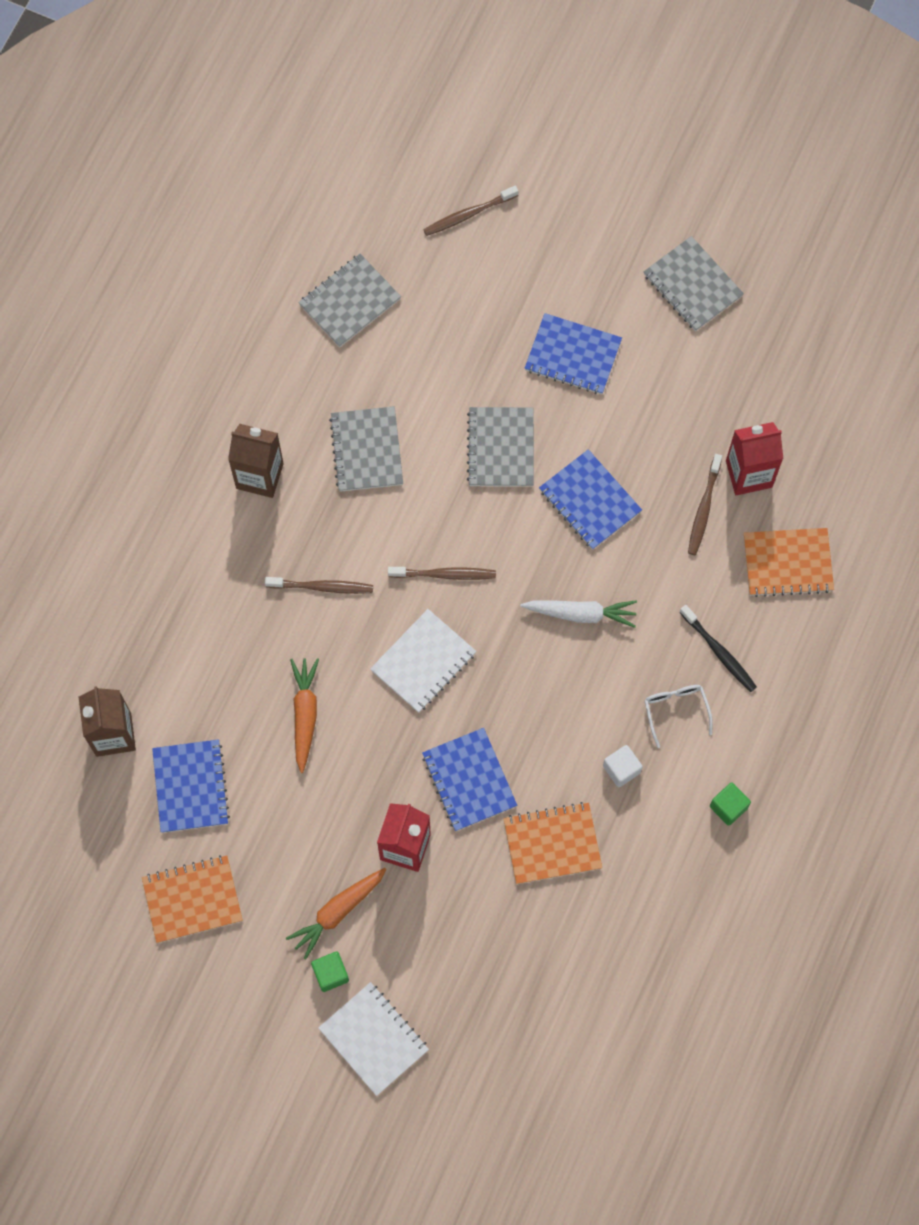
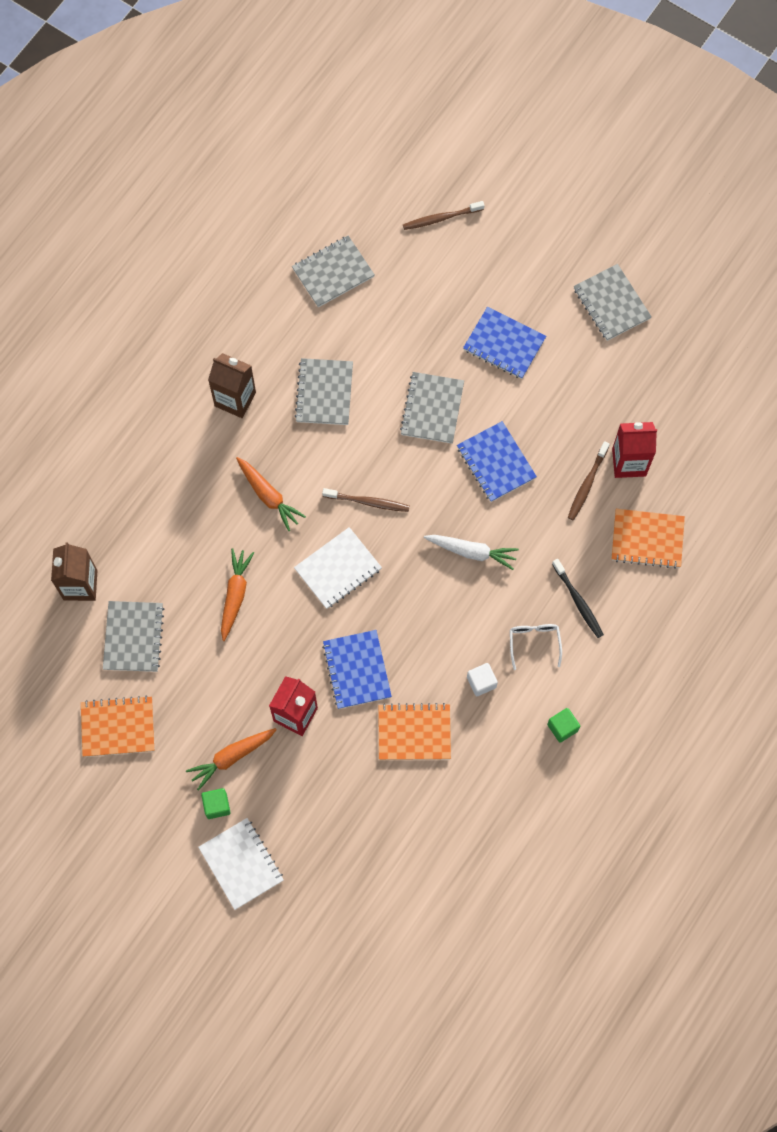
camera: 10 degrees right, 0 degrees up
blue notebook [152,739,230,833] -> grey notebook [103,601,164,672]
brown toothbrush [265,577,373,594] -> orange carrot [236,457,306,531]

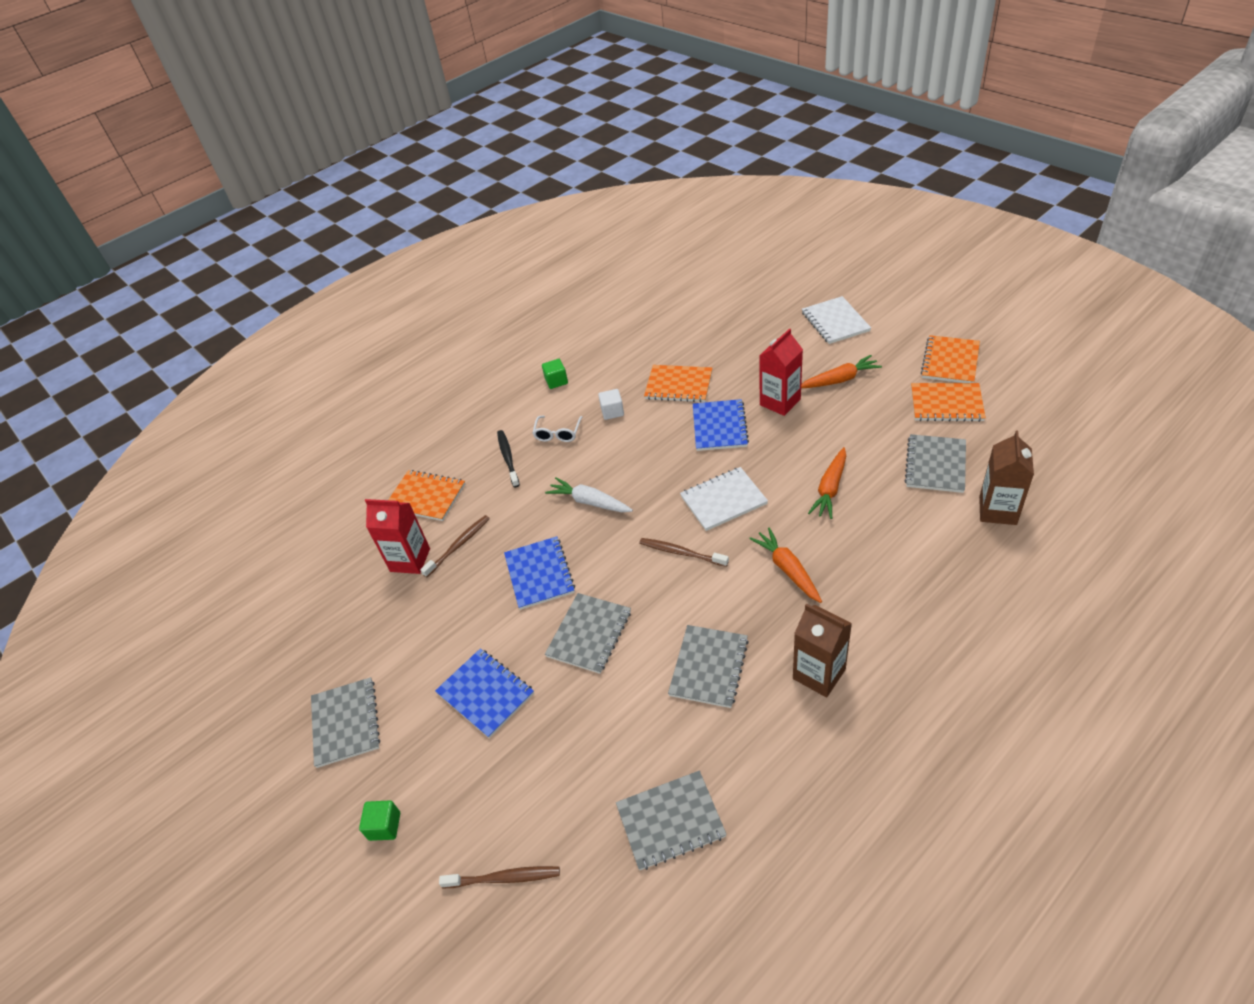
camera: 160 degrees left, 25 degrees down
green cube [201,788,231,819] -> green cube moved to [359,800,400,841]
none -> orange notebook [921,335,980,383]

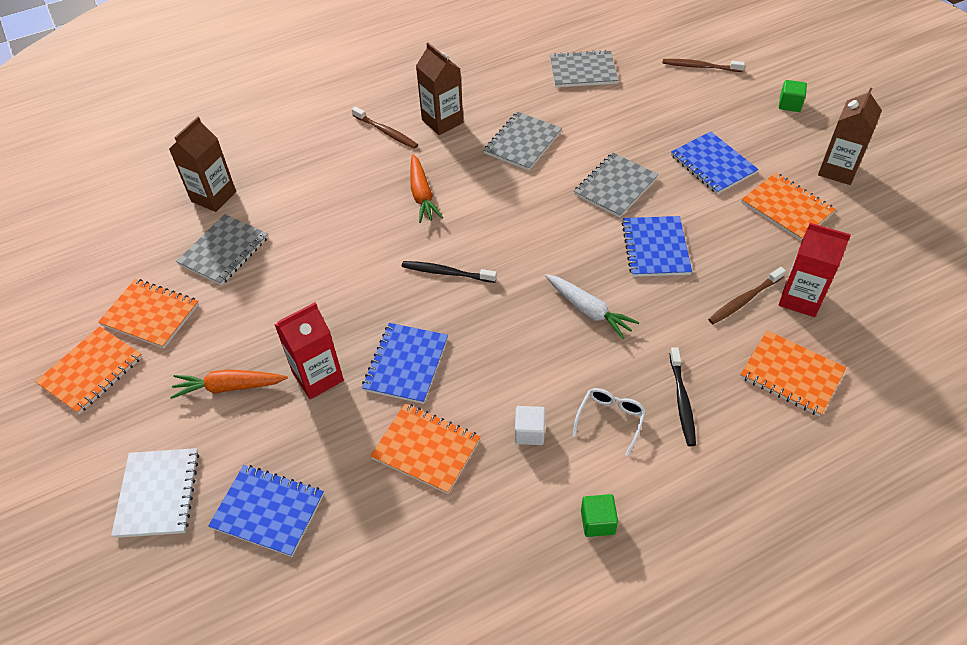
camera: 170 degrees left, 5 degrees up
grey notebook [311,677,380,768] -> brown carton [818,88,882,185]
brown toothbrush [639,538,729,567] -> brown toothbrush moved to [352,106,418,149]
white notebook [680,467,768,531] -> black toothbrush [402,261,497,283]
orange carrot [808,447,846,519] -> none
none -> blue notebook [208,465,324,557]
none -> orange notebook [741,173,836,241]

